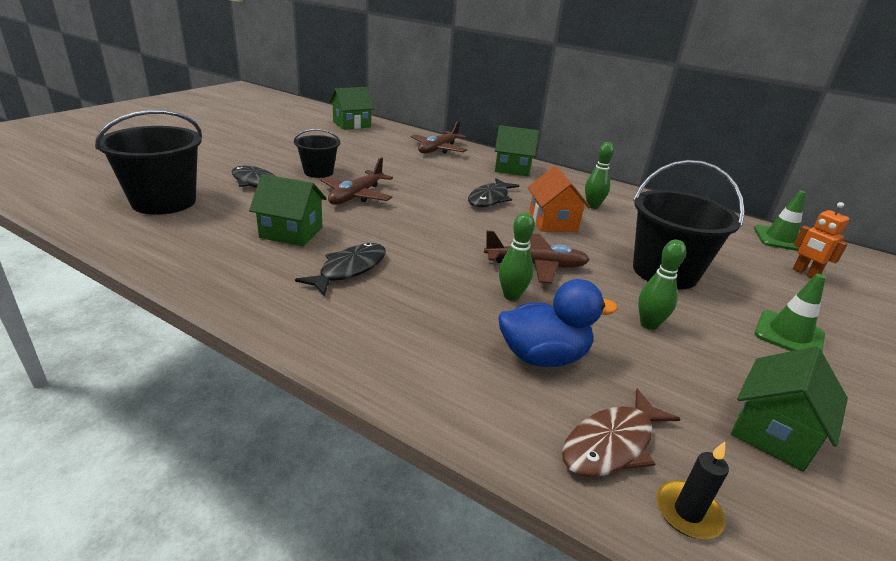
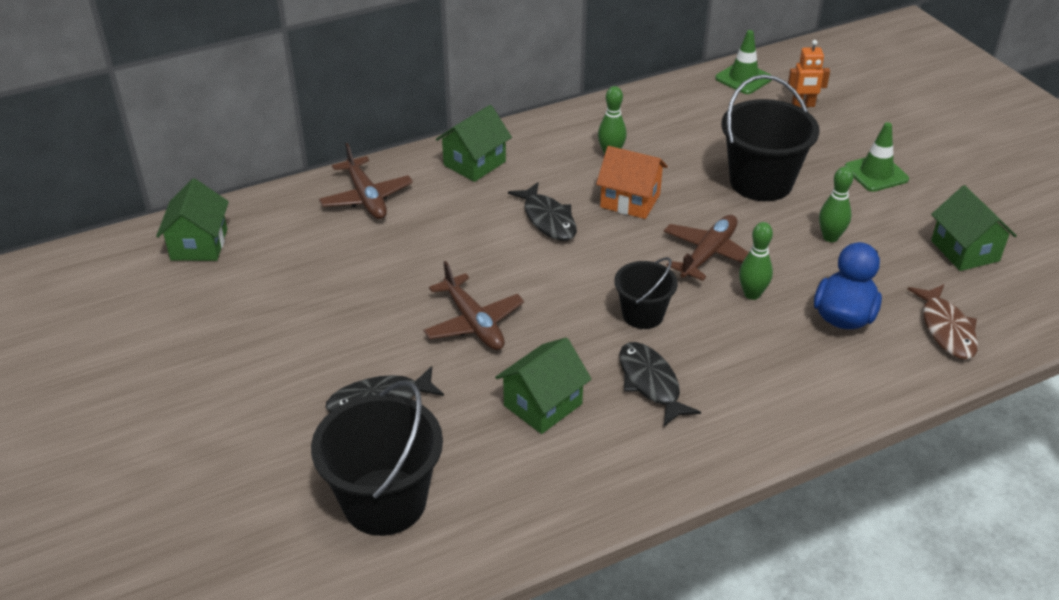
camera: 55 degrees left, 10 degrees up
black bucket [294,129,341,178] -> black bucket moved to [614,257,678,329]
black candle [656,442,729,539] -> none

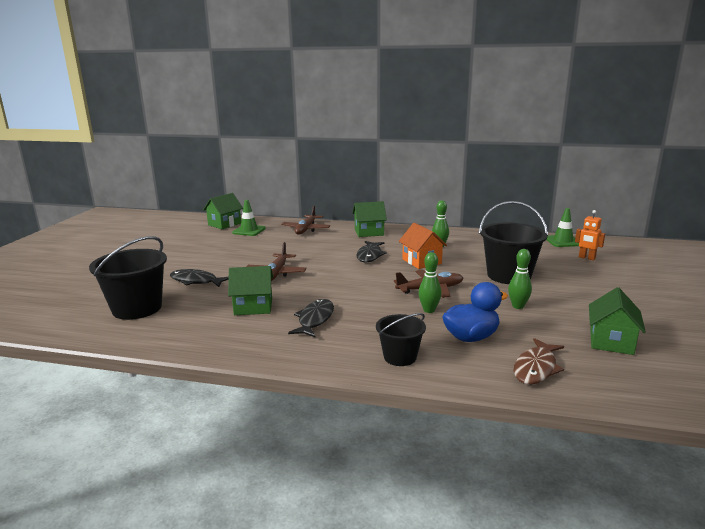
camera: 40 degrees right, 20 degrees down
black bucket [614,257,678,329] -> black bucket moved to [376,313,426,366]
green traffic cone [845,122,909,192] -> green traffic cone moved to [232,200,266,236]

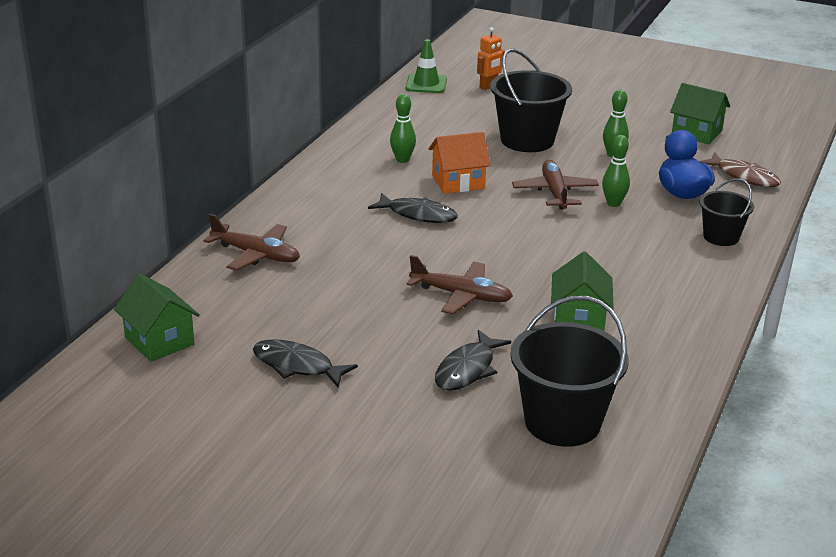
camera: 80 degrees left, 10 degrees up
green traffic cone [232,200,266,236] -> none
black fish [288,299,334,337] -> black fish moved to [253,340,358,388]
green house [352,201,387,237] -> none

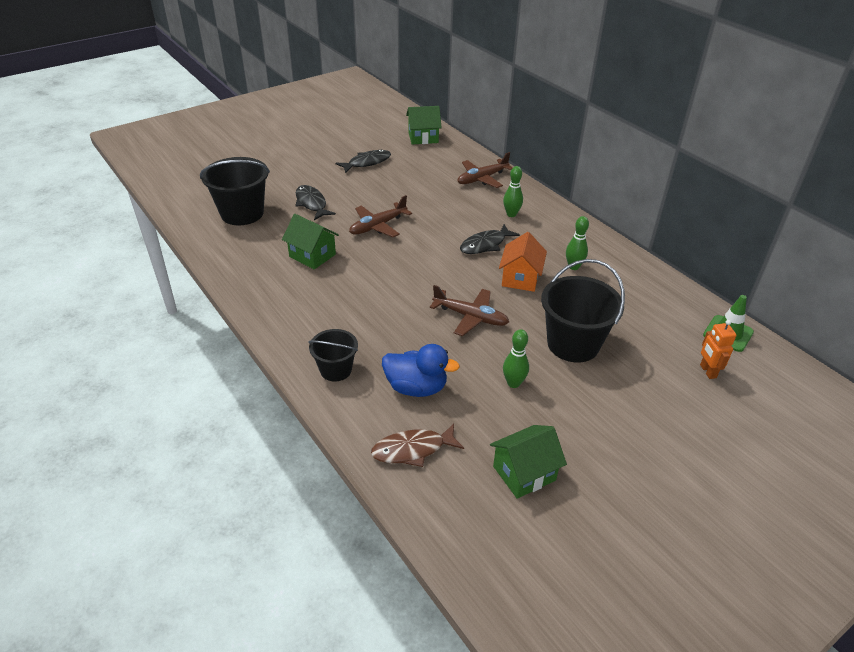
camera: 120 degrees right, 10 degrees up
green bowling pin [602,135,630,207] -> green bowling pin moved to [503,166,523,217]

